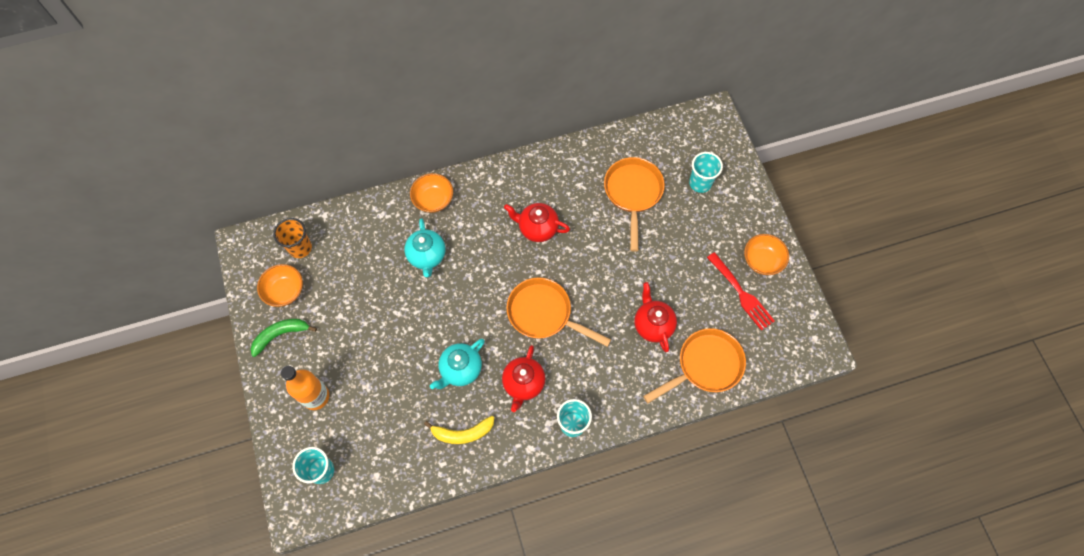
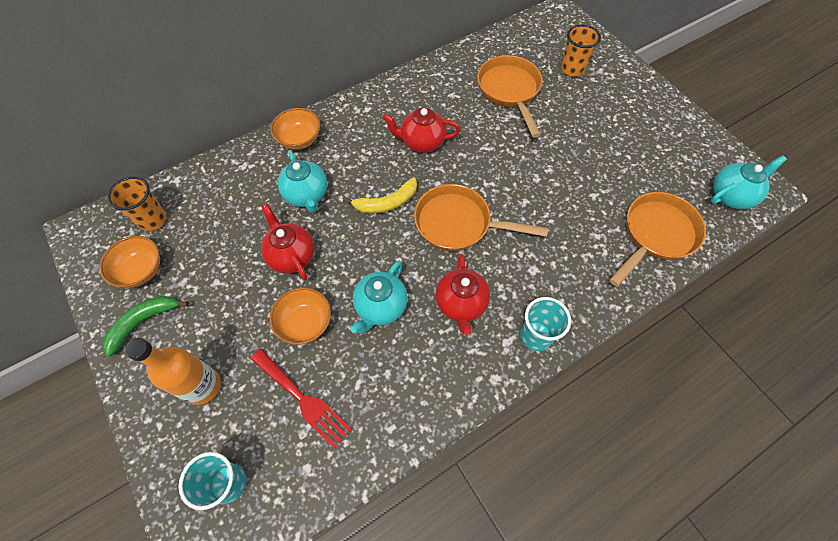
camera: 15 degrees left, 5 degrees down
yellow banana [424,416,494,444] -> yellow banana moved to [343,178,417,214]
red teapot [635,282,677,352] -> red teapot moved to [261,203,315,281]
turquoise cup [689,152,723,193] -> orange cup [561,25,601,77]
red fork [707,252,775,331] -> red fork moved to [250,349,352,449]
orange bowl [744,234,789,275] -> orange bowl moved to [270,287,331,345]
none -> turquoise teapot [710,155,787,209]

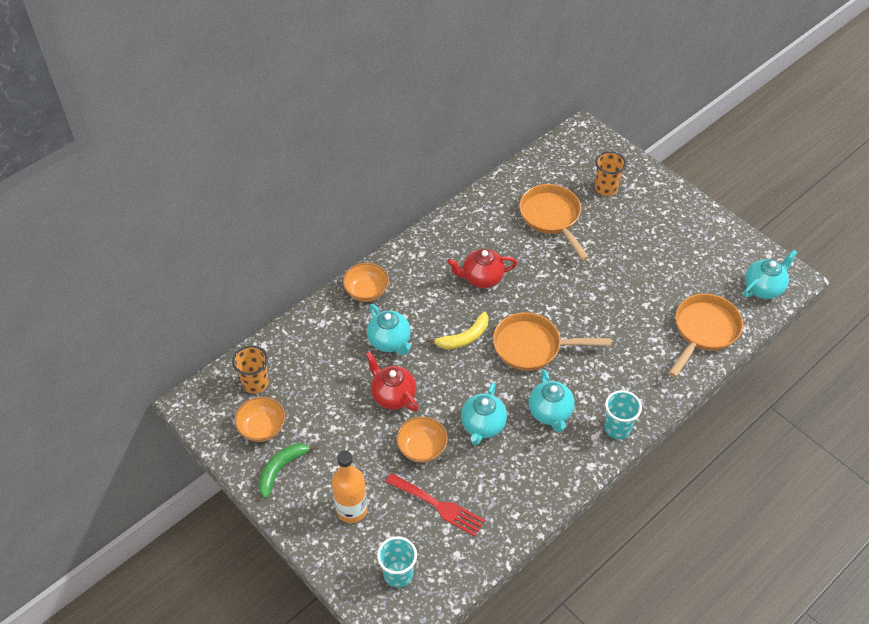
camera: 10 degrees left, 10 degrees down
red teapot [435,254,490,334] -> turquoise teapot [528,369,575,433]

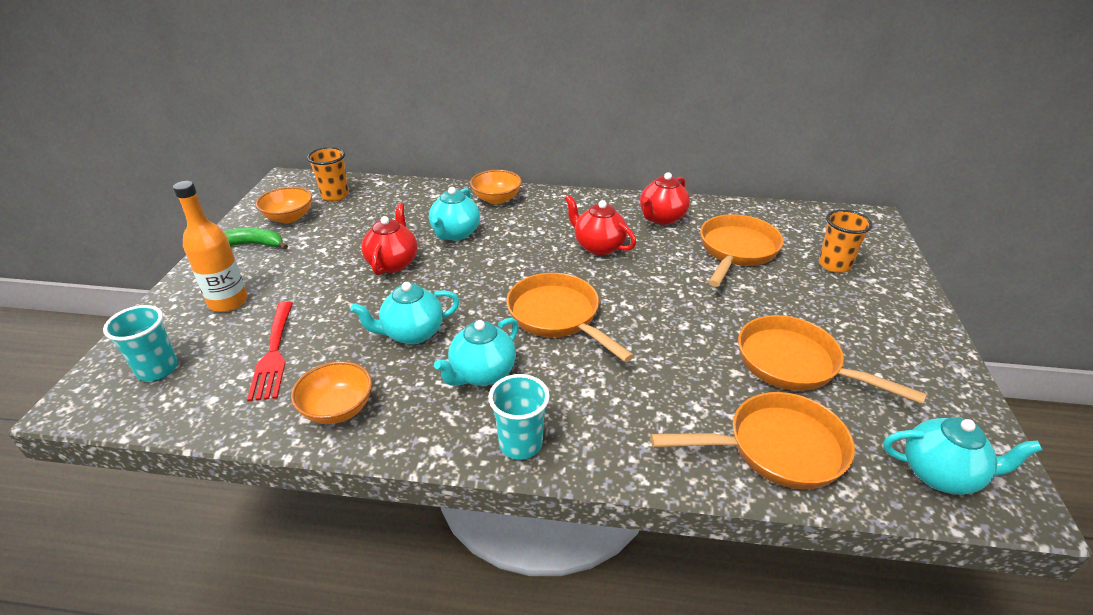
camera: 50 degrees right, 15 degrees down
orange bowl [396,416,448,463] -> orange bowl moved to [291,361,372,424]
yellow banana [426,312,489,349] -> none
none -> red teapot [640,172,690,225]
none -> orange pan [738,315,927,404]

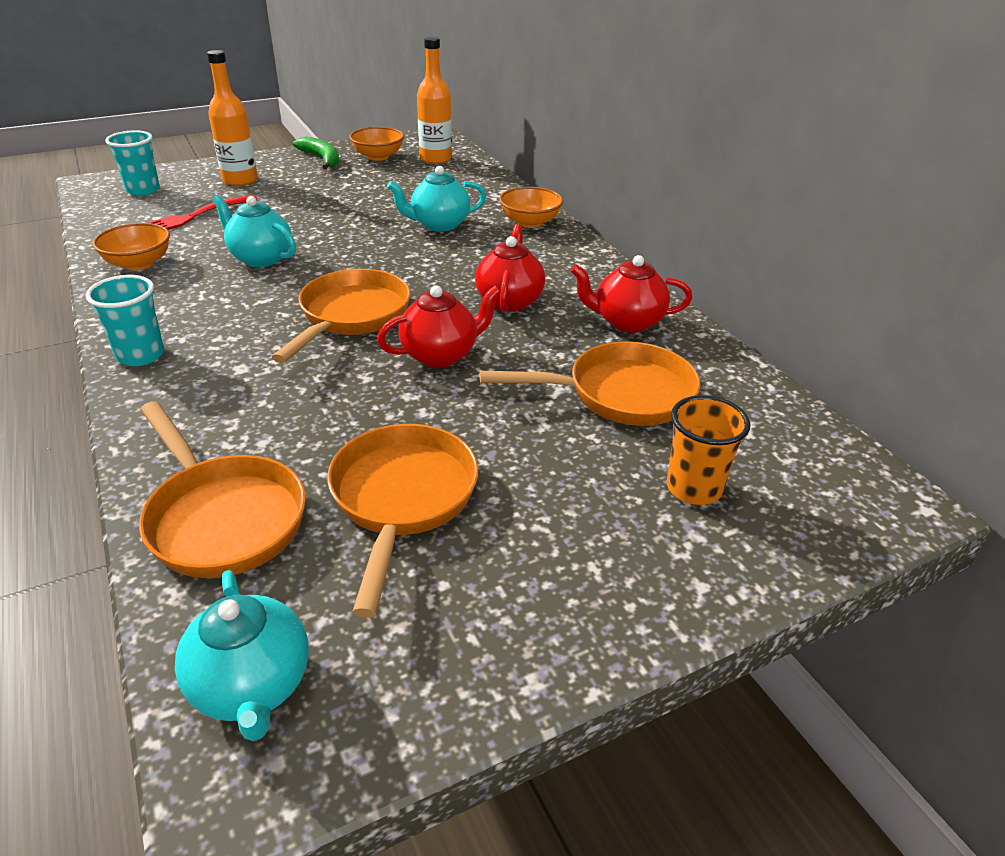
camera: 55 degrees right, 0 degrees up
orange cup [307,147,349,201] -> orange bottle [417,37,452,164]
red teapot [361,203,417,275] -> red teapot moved to [377,285,501,368]
turquoise teapot [434,318,519,386] -> none

